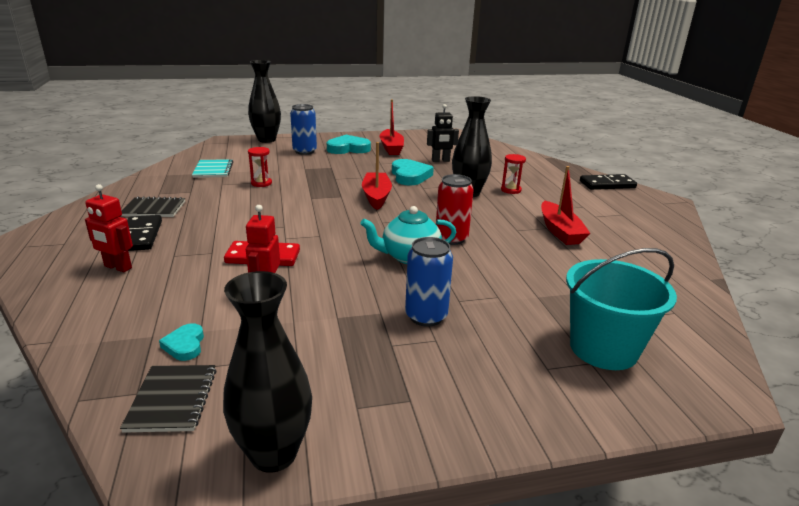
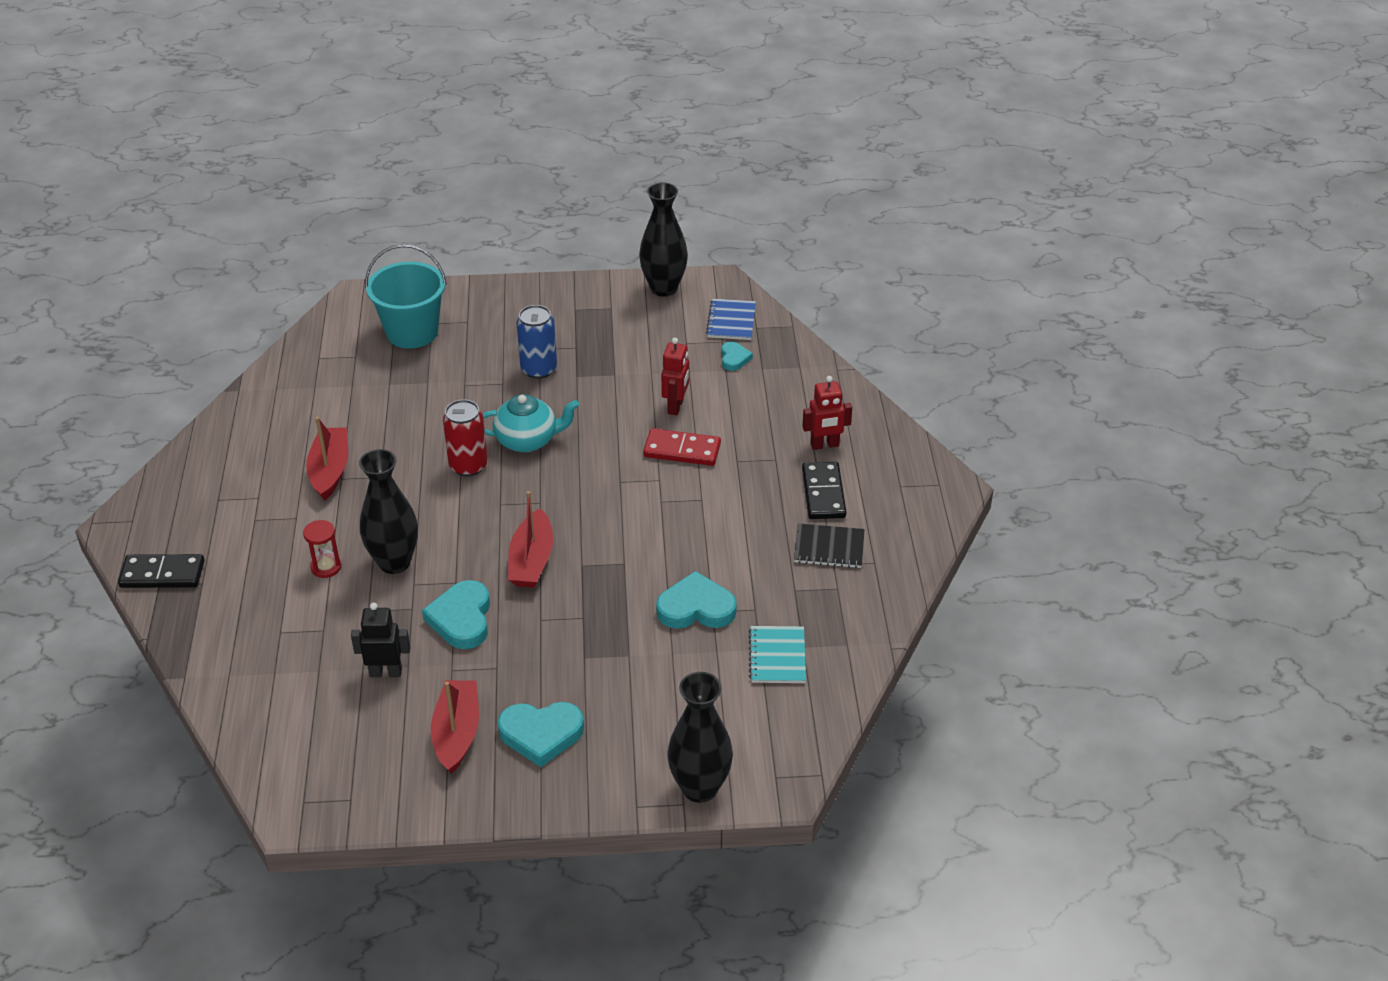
camera: 170 degrees left, 15 degrees up
red robot [85,184,133,272] -> red robot turned 135 degrees clockwise [802,376,852,450]
black notebook [120,365,216,433] -> blue notebook [706,299,756,340]
red hourglass [248,147,272,187] -> turquoise heart [656,571,737,629]
blue can [290,104,317,155] -> none

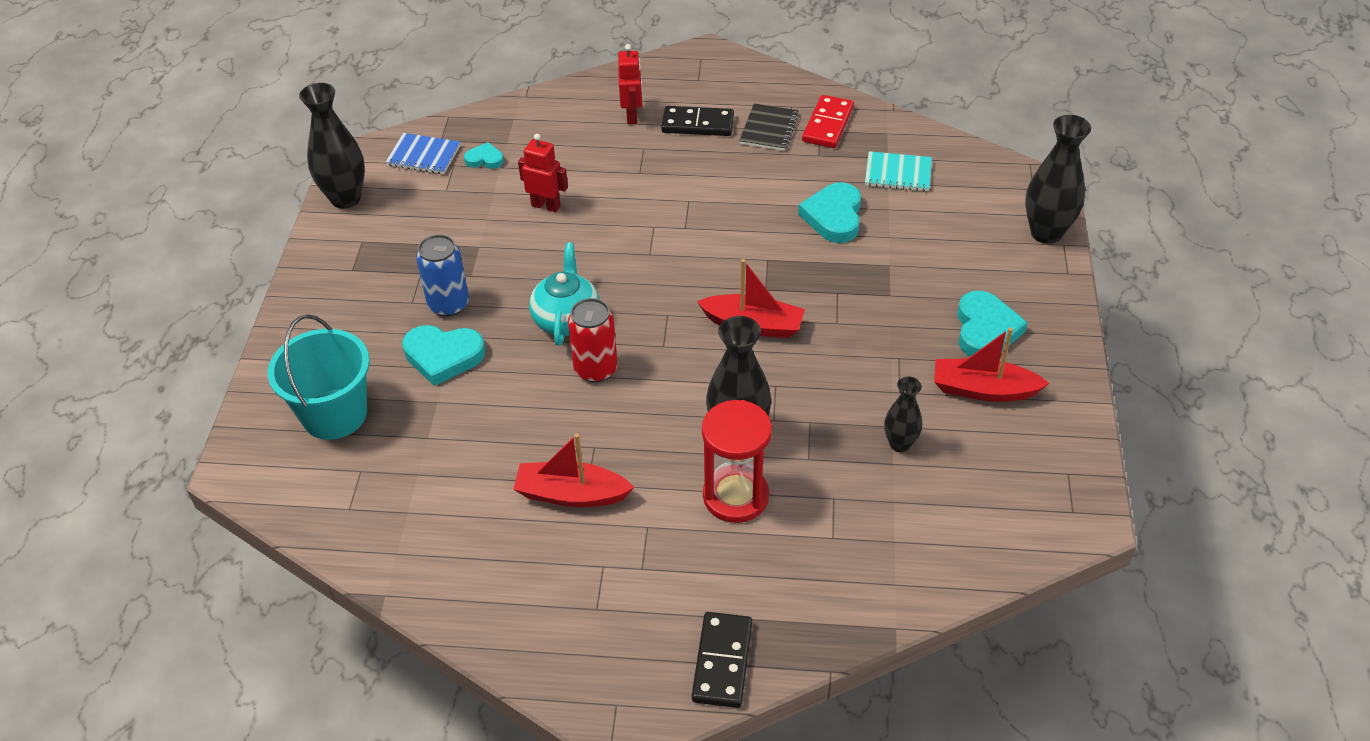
camera: 80 degrees left, 5 degrees up
red hourglass [303,520,342,578] -> red hourglass [702,400,772,523], size x1.88
black robot [351,603,411,677] -> black vase [884,376,922,452]
turquoise heart [422,580,490,649] -> turquoise heart moved to [402,325,485,386]
red domino [643,428,721,466] -> red domino moved to [802,95,854,148]

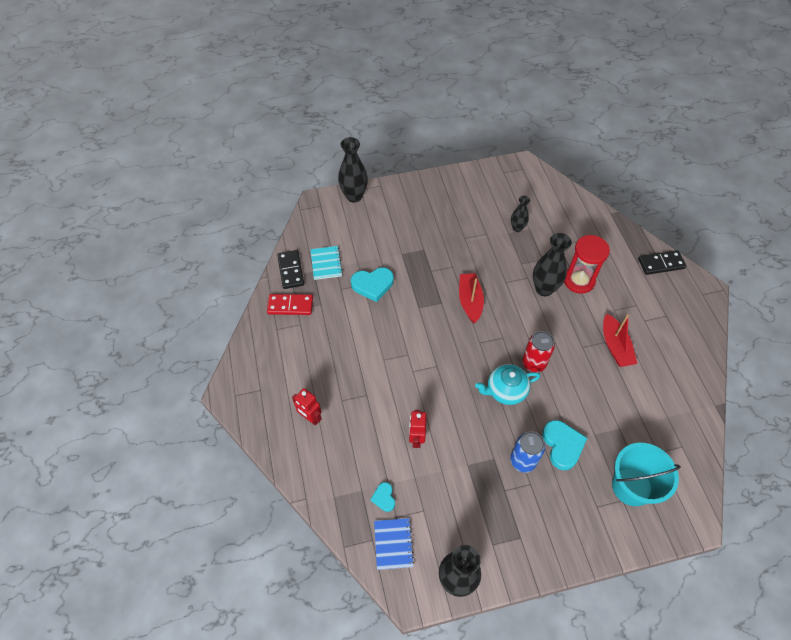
camera: 110 degrees left, 10 degrees up
red robot [618,44,642,124] -> red robot turned 120 degrees counterclockwise [292,388,322,425]
black domino [661,106,734,136] -> black domino moved to [277,250,304,289]
black notebook [739,103,799,151] -> none
red boat [934,327,1049,402] -> none
turquoise heart [957,291,1028,357] -> none

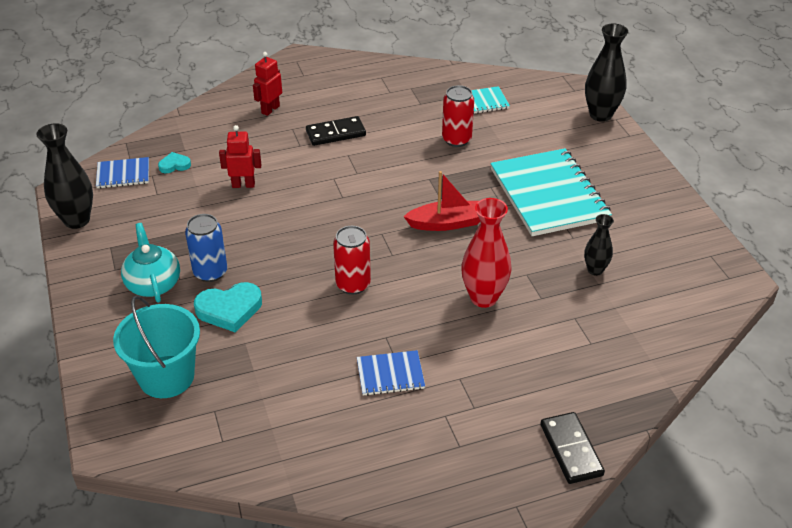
camera: 85 degrees right, 15 degrees down
red domino [267,294,313,315] -> none
black domino [277,250,304,289] -> black domino moved to [306,116,366,146]
turquoise heart [351,267,394,302] -> red can [442,85,474,147]
turquoise teapot [475,364,540,405] -> turquoise teapot moved to [121,223,180,303]
black vase [533,233,572,296] -> red vase [461,198,512,308]
red hourglass [564,235,610,294] -> none
red boat [603,313,637,367] -> blue notebook [357,350,425,396]
none -> turquoise notebook [490,148,612,236]

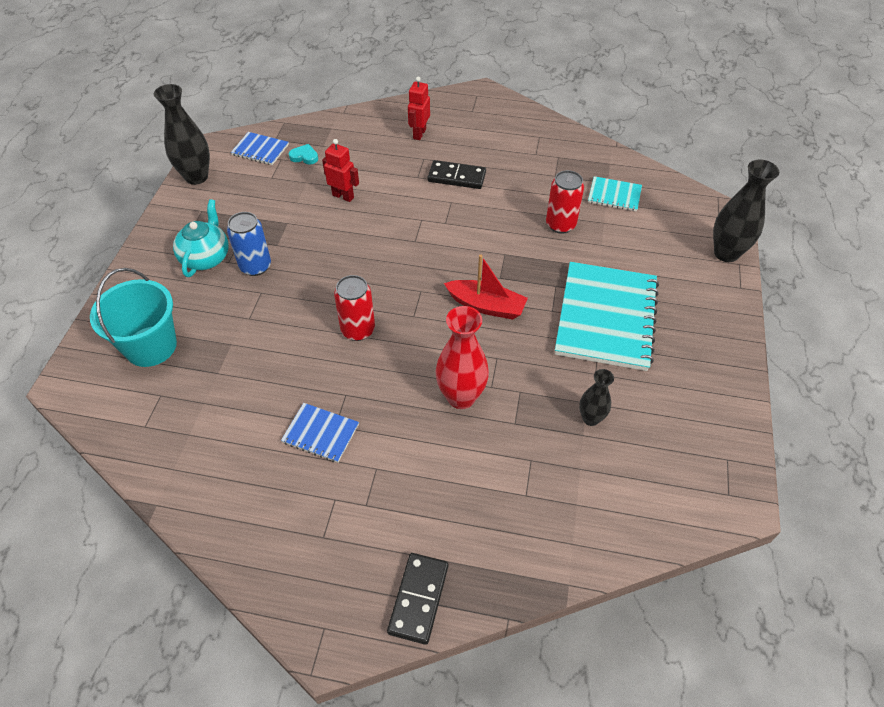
camera: 30 degrees right, 10 degrees up
turquoise heart [194,282,262,333] -> none
red robot [253,52,282,116] -> red robot turned 45 degrees counterclockwise [408,76,430,140]

